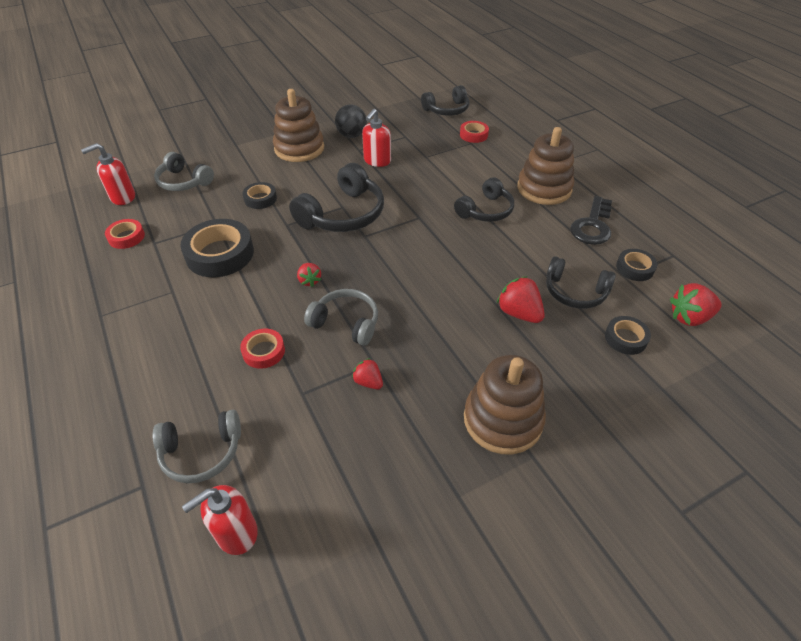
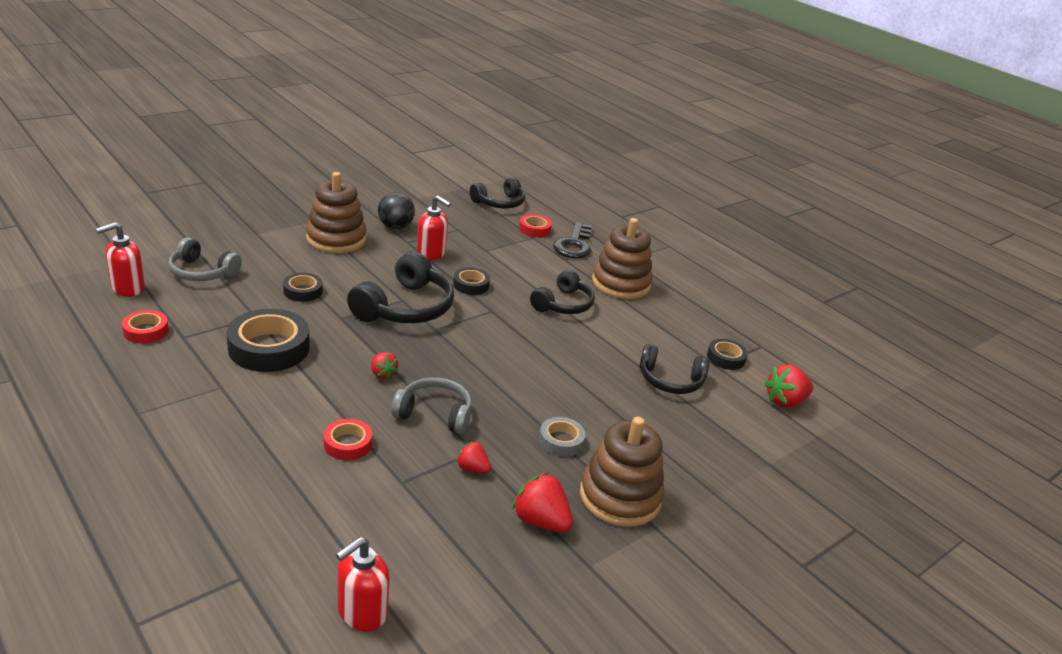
camera: 15 degrees left, 15 degrees down
grey headphones [152,410,241,483] -> none
red soap dispenser [362,109,391,167] -> red soap dispenser turned 75 degrees counterclockwise [417,195,451,260]
red strawberry [497,276,545,323] -> red strawberry moved to [512,473,573,532]
black key [570,196,612,245] -> black key moved to [553,222,592,258]
black tape [605,316,651,355] -> black tape moved to [453,267,490,295]
none -> grey tape [539,417,585,457]

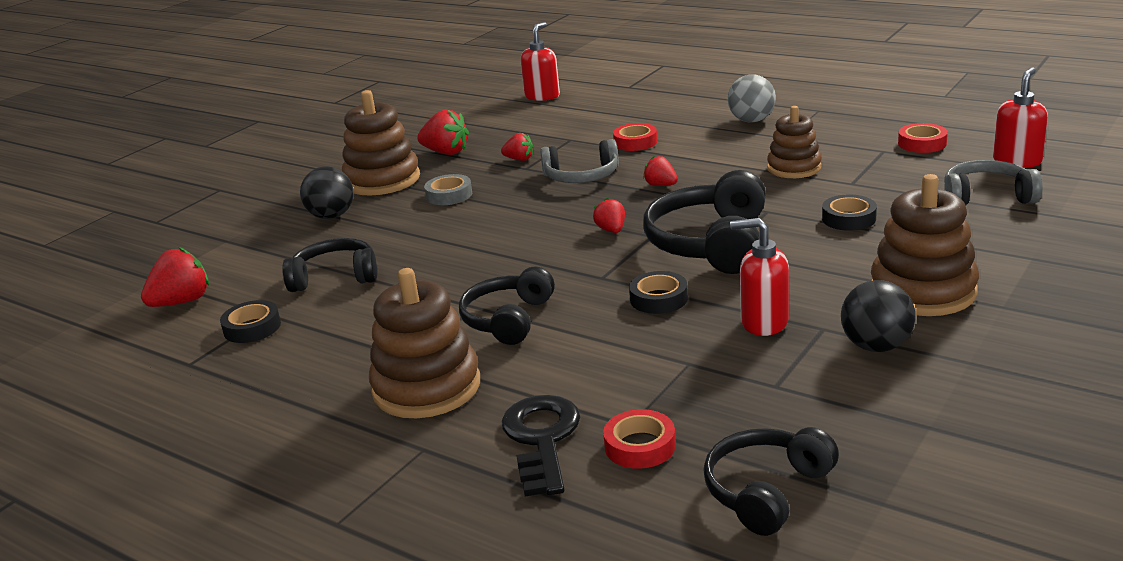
camera: 170 degrees right, 5 degrees down
black tape [226,309,309,372] -> brown stacking toy [767,106,822,178]
none -> black ball [300,166,353,219]
none -> red strawberry [593,198,625,233]
none -> grey ball [728,74,776,122]

